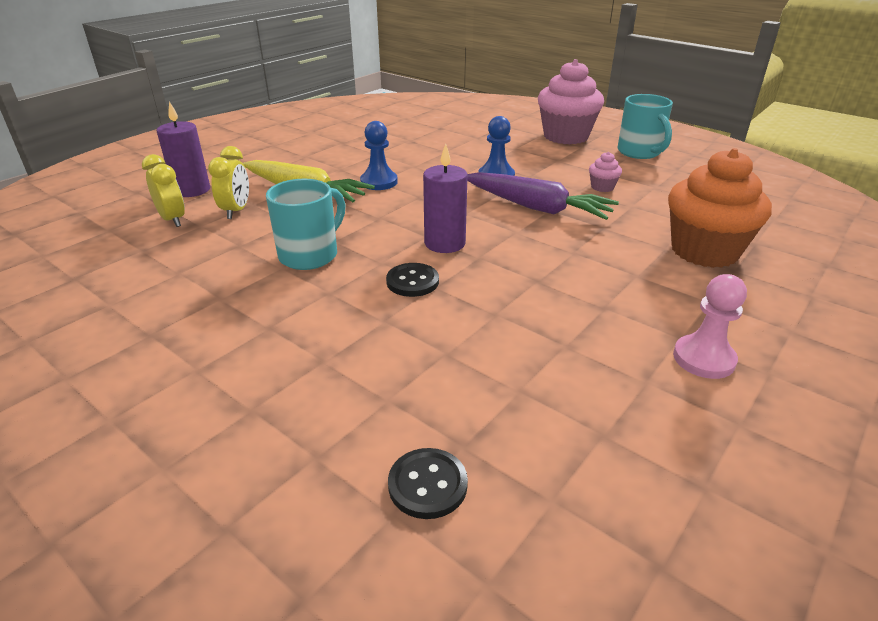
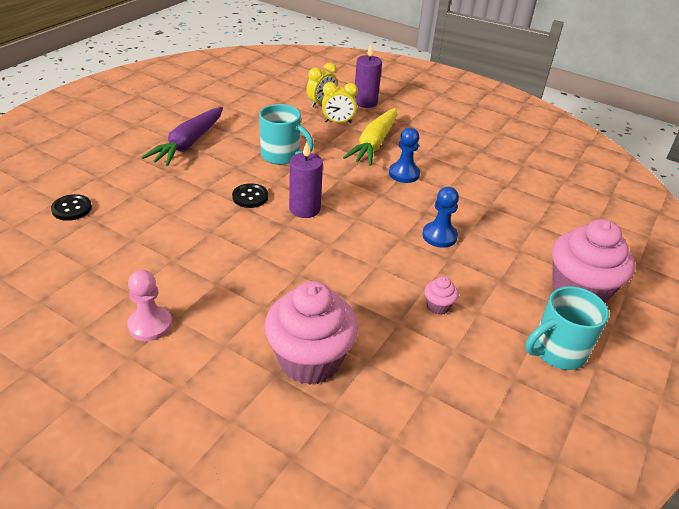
camera: 80 degrees right, 5 degrees up
purple carrot [467,172,619,220] -> purple carrot moved to [141,107,223,166]
orange cupcake [668,148,772,268] -> pink cupcake [264,281,358,385]

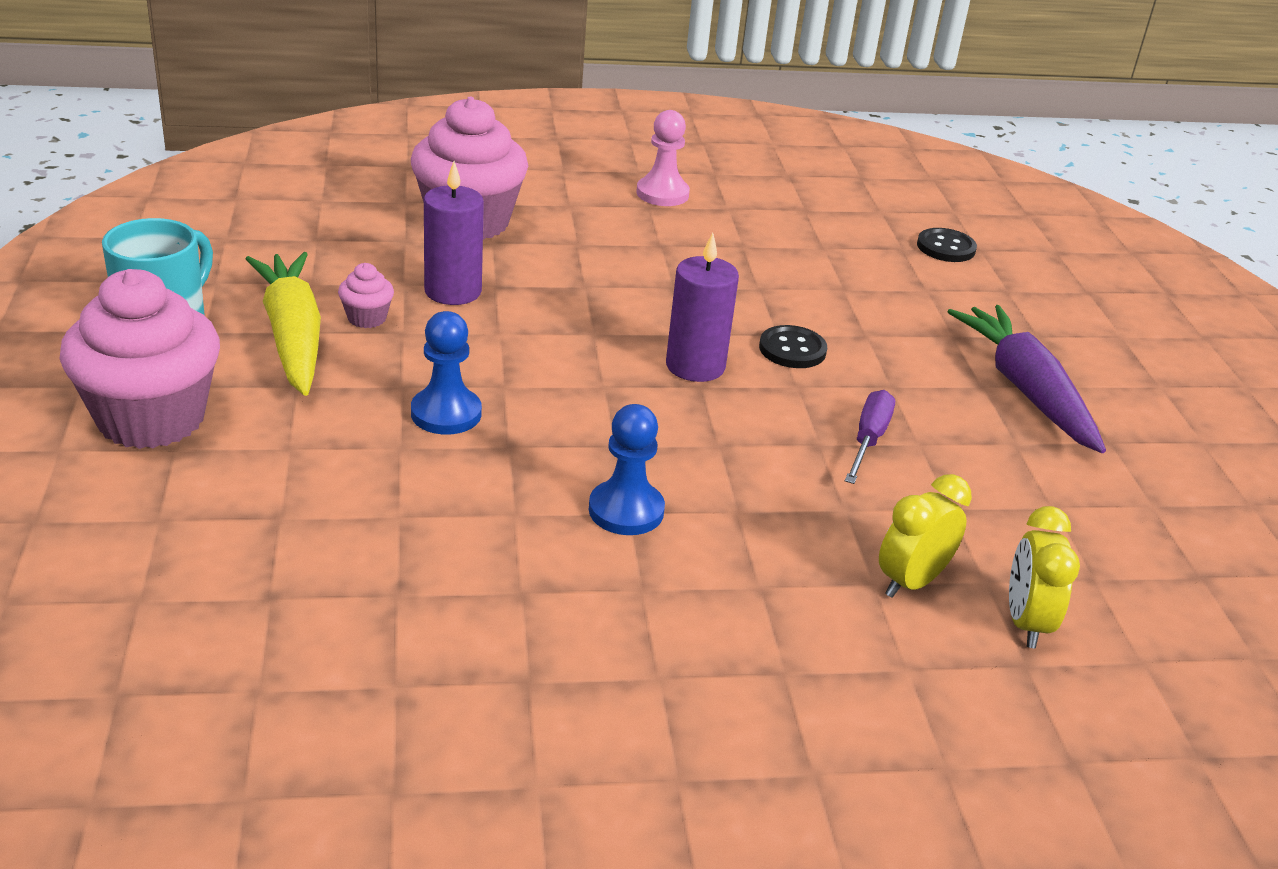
camera: 140 degrees right, 5 degrees down
turquoise mug [259,104,314,165] -> purple screwdriver [845,390,895,484]
yellow carrot [343,108,397,166] -> yellow carrot moved to [245,252,321,396]
purple candle [355,44,382,108] -> purple candle moved to [424,161,484,305]

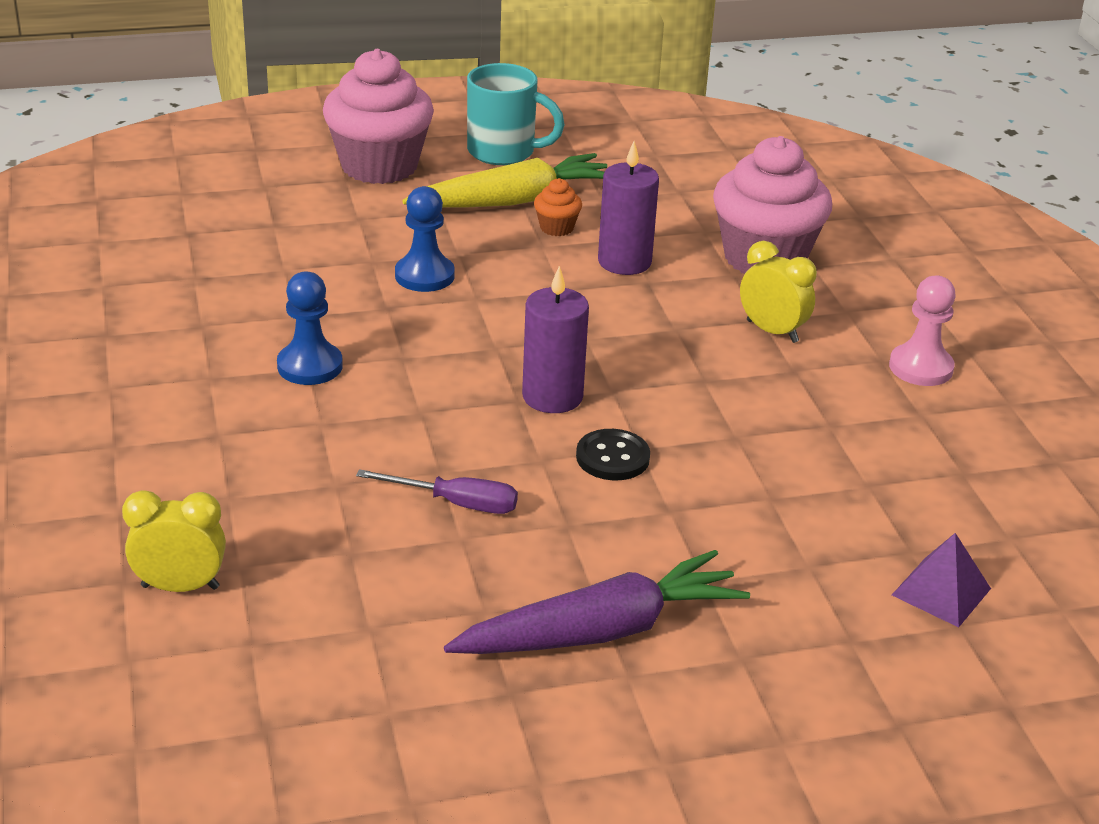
camera: 85 degrees right, 0 degrees up
pink cupcake [338,263,394,328] -> orange cupcake [534,178,582,236]
yellow clock [879,474,972,598] -> yellow clock moved to [740,241,817,343]
black button [917,228,977,262] -> purple pyramid [892,533,991,627]

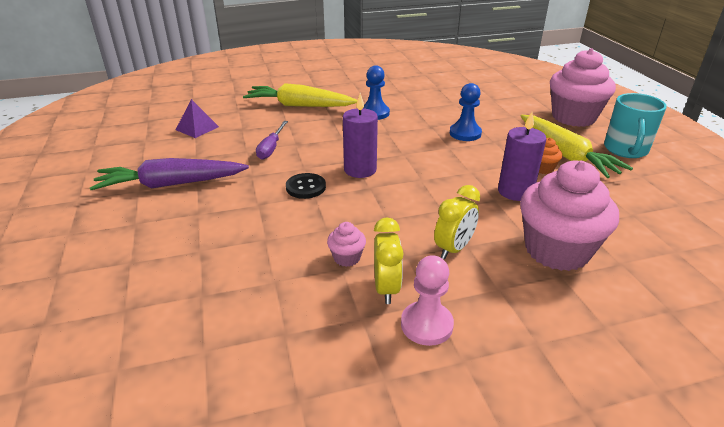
camera: 90 degrees right, 0 degrees up
yellow clock [122,490,226,592] -> yellow clock moved to [374,217,404,304]
purple carrot [444,550,750,654] -> purple carrot turned 105 degrees clockwise [90,158,249,190]
purple pyramid [892,533,991,627] -> purple pyramid moved to [176,99,219,138]
none -> yellow carrot [243,83,357,107]
none -> pink cupcake [327,222,366,267]

